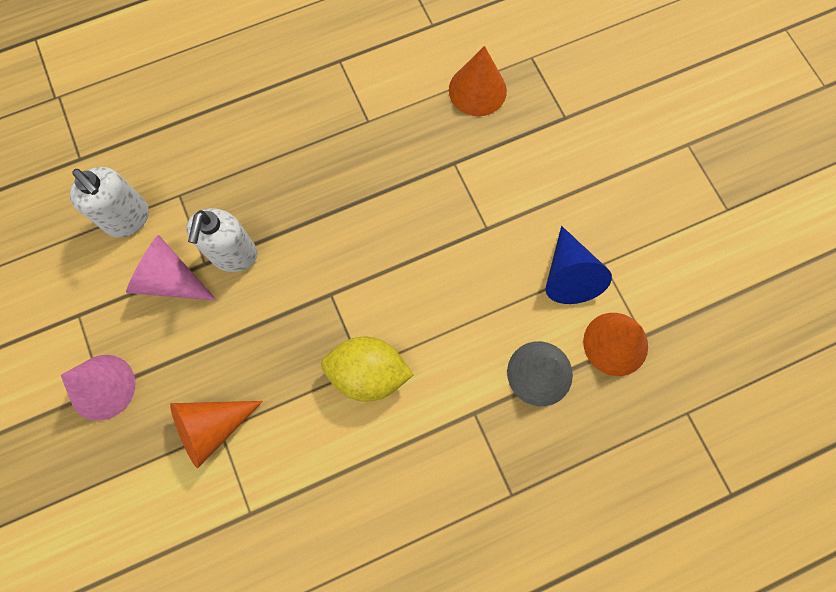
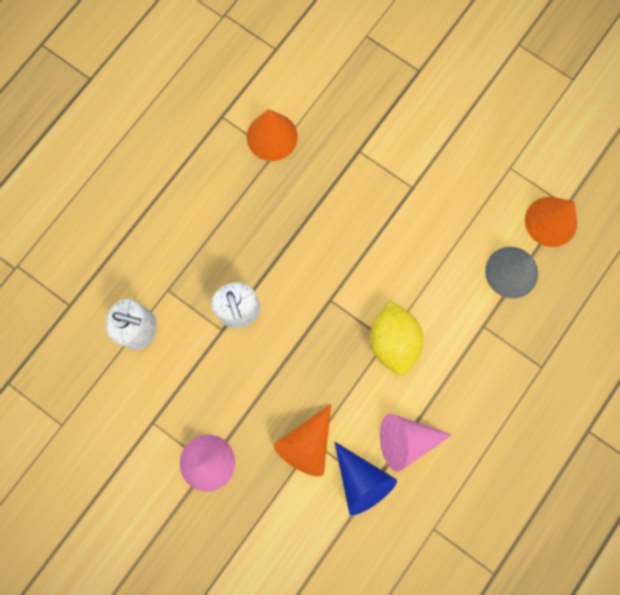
camera: 30 degrees left, 5 degrees up
pink cone [126,235,217,301] -> pink cone moved to [380,413,452,472]
yellow lemon [321,336,414,402] -> yellow lemon turned 75 degrees counterclockwise [370,300,423,375]
orange cone [449,46,507,116] -> orange cone moved to [247,109,298,161]
blue cone [545,226,612,304] -> blue cone moved to [335,442,397,515]

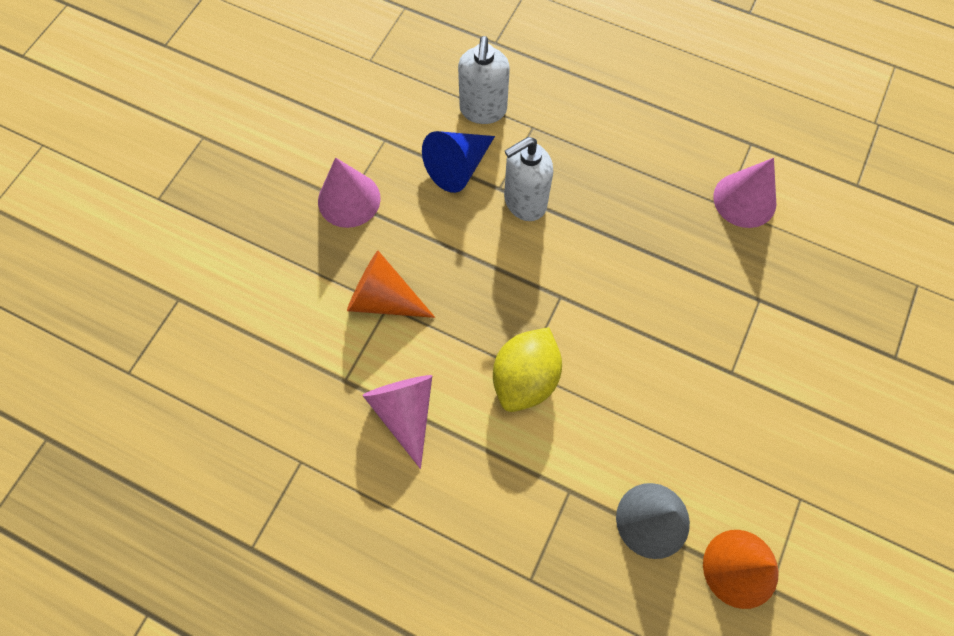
camera: 80 degrees right, 10 degrees down
orange cone [247,109,298,161] -> pink cone [713,158,776,228]
blue cone [335,442,397,515] -> blue cone moved to [422,131,495,193]
yellow lemon [370,300,423,375] -> yellow lemon turned 45 degrees counterclockwise [493,327,562,412]

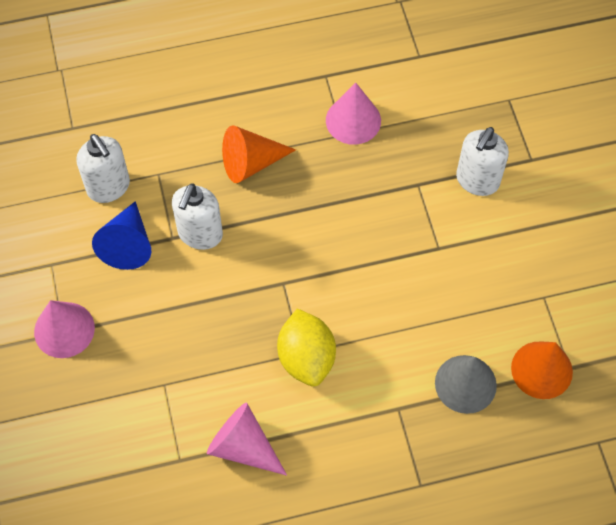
camera: 40 degrees left, 5 degrees down
orange cone [347,251,435,318] -> orange cone moved to [222,125,296,183]
none -> white soap dispenser [456,127,509,196]

